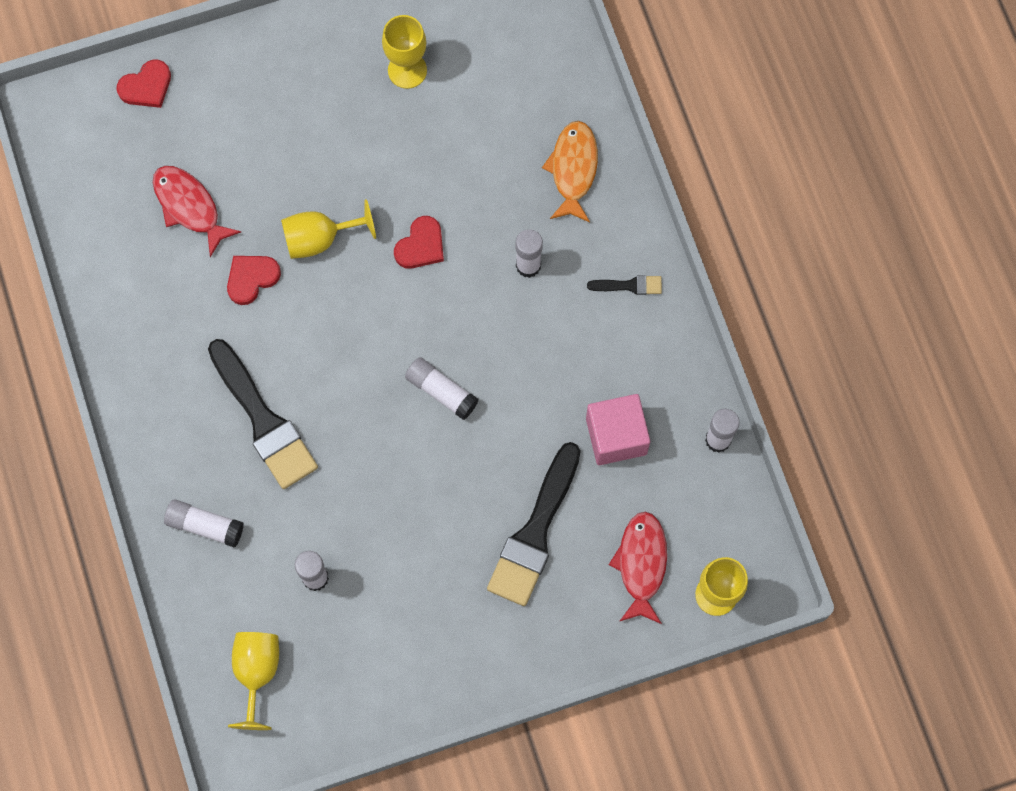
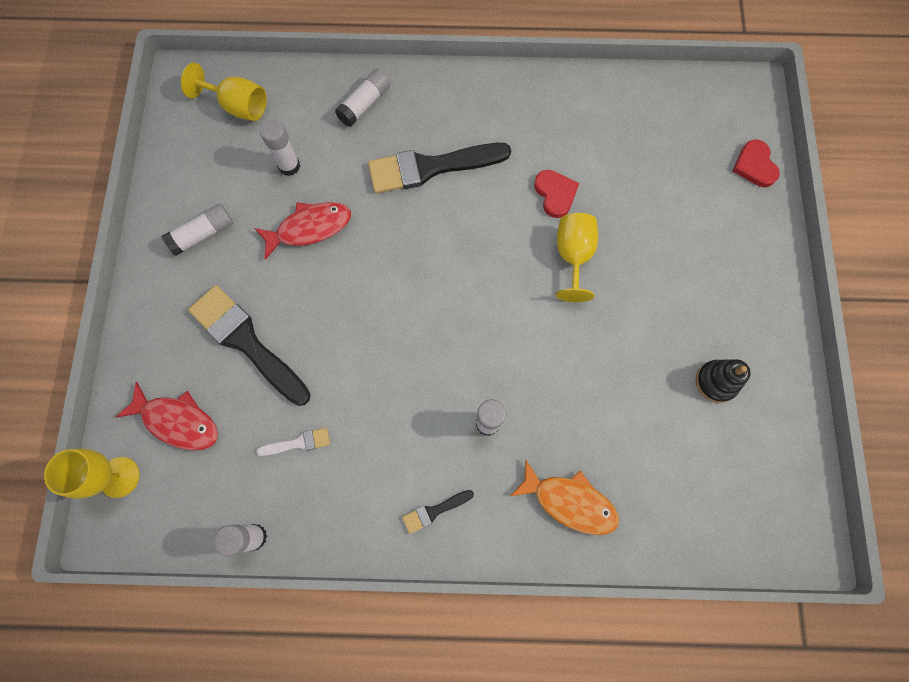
camera: 110 degrees right, 0 degrees up
red fish [153,166,241,257] -> red fish moved to [254,202,351,260]
yellow goblet [382,15,427,89] -> black stacking toy [696,359,751,403]
red heart [394,216,444,269] -> none
white glue stick [405,357,479,420] -> white glue stick moved to [162,204,233,256]
pink cube [586,394,650,465] -> white brush [256,428,330,456]
black brush [587,275,662,295] -> black brush turned 45 degrees clockwise [402,490,474,534]

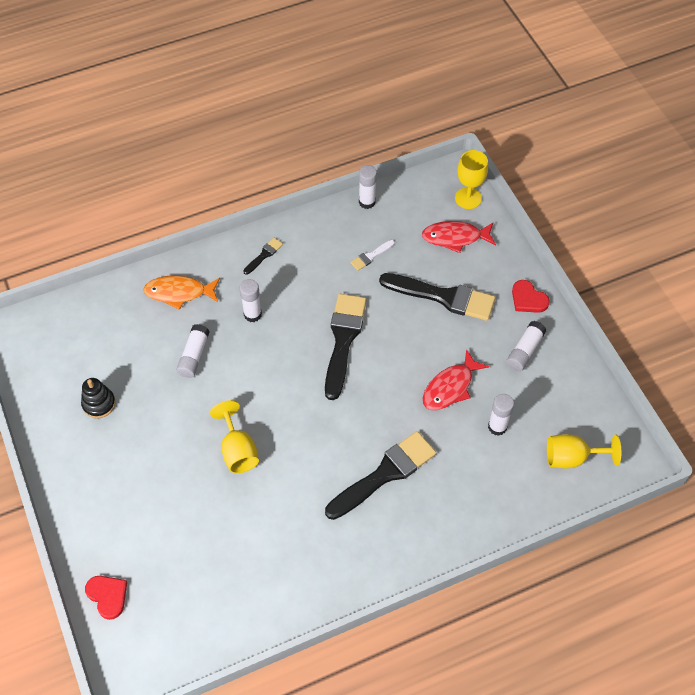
camera: 155 degrees right, 15 degrees down
white glue stick [335,69,391,127] -> white glue stick moved to [176,324,210,378]
red heart [534,170,579,218] -> red heart moved to [512,280,550,313]
none -> black brush [325,294,367,400]

